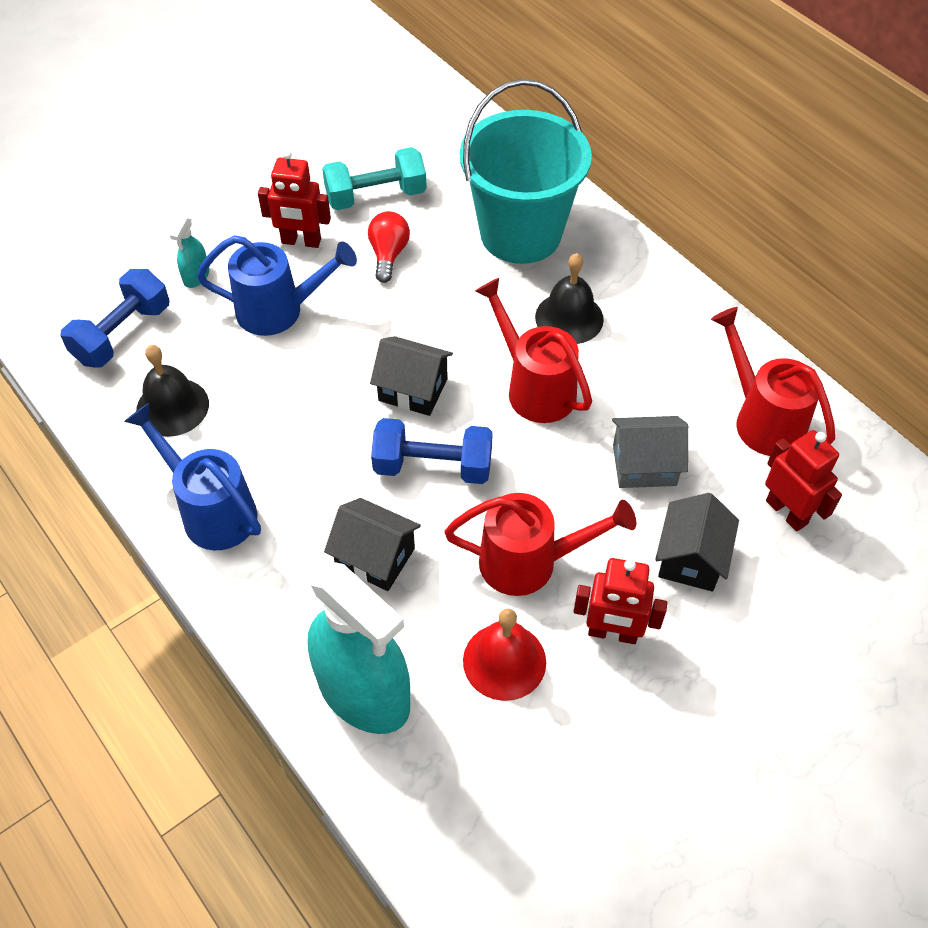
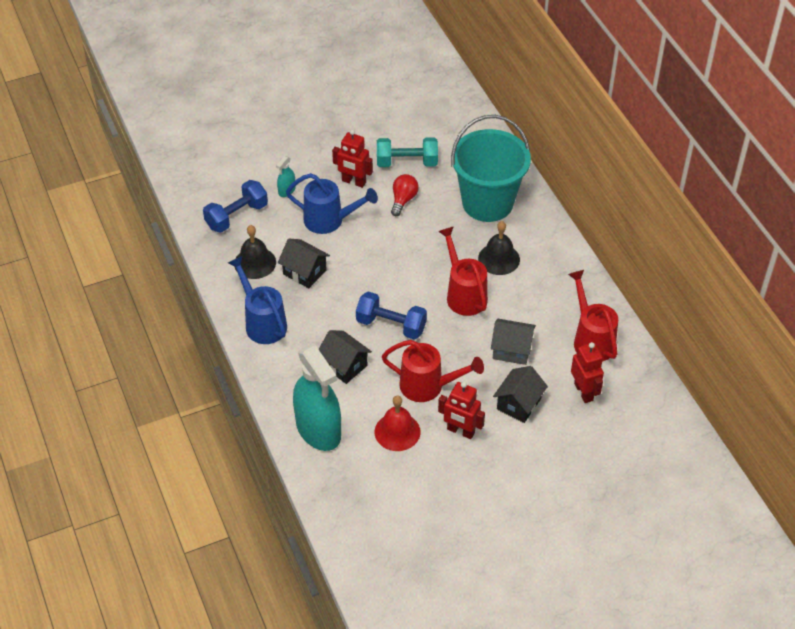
camera: 15 degrees right, 5 degrees down
black house [370,336,453,416] -> black house moved to [278,239,330,288]

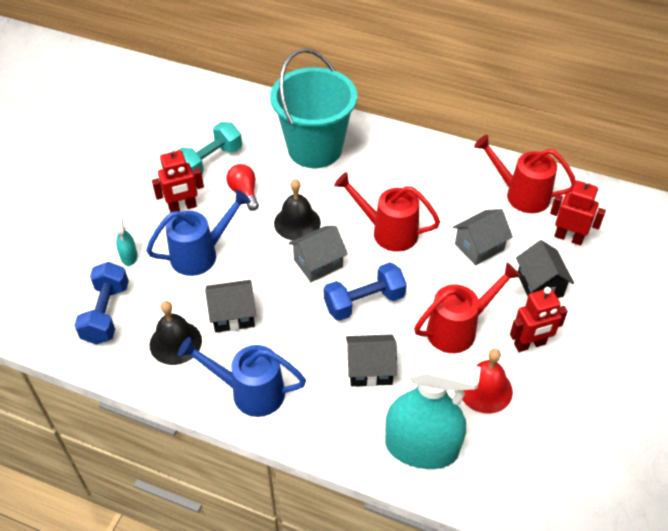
camera: 45 degrees left, 0 degrees up
black bell [478,221,520,275] -> black bell moved to [274,179,321,240]
none -> grey house [289,226,348,282]

